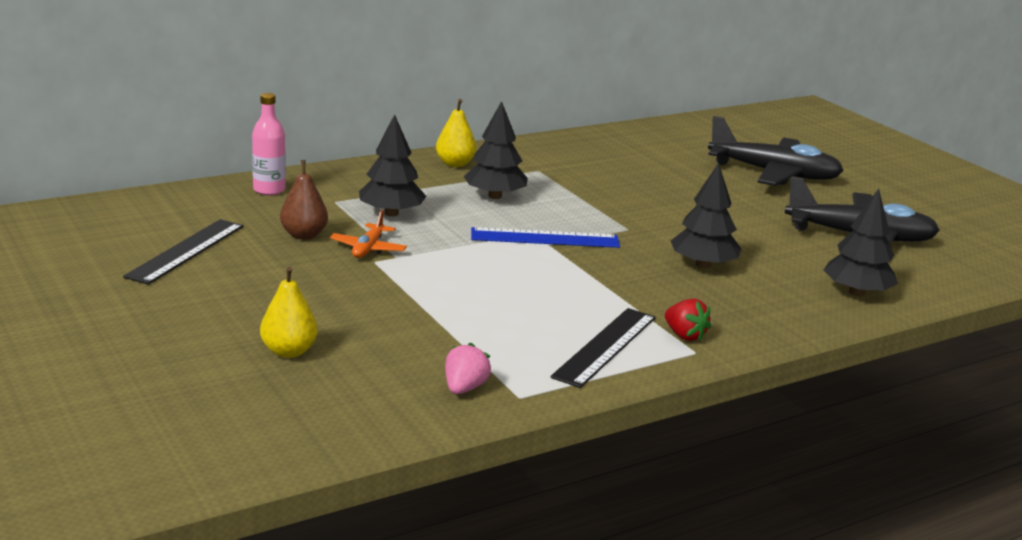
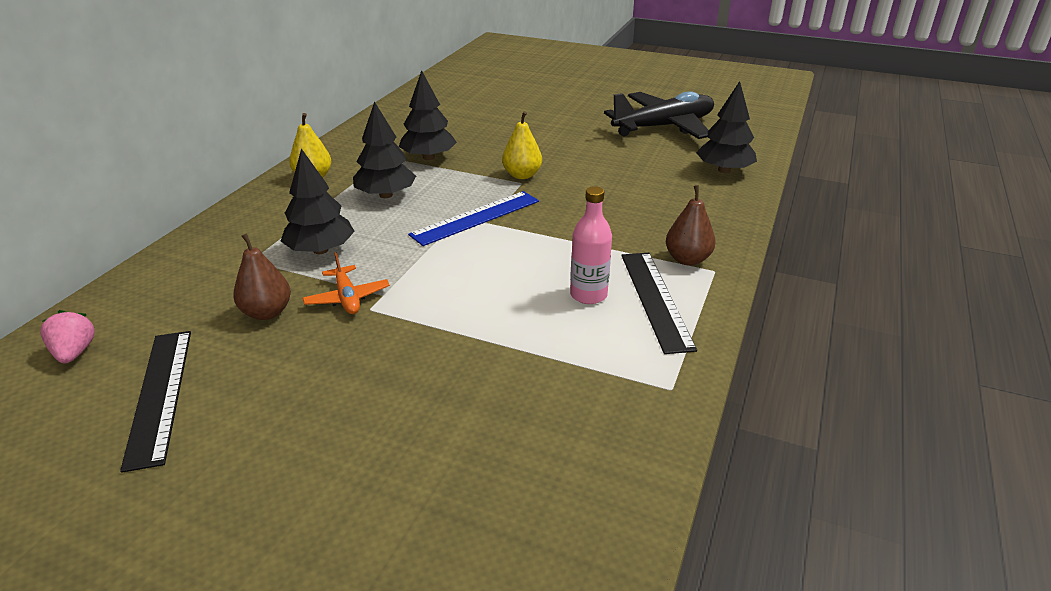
camera: 35 degrees left, 10 degrees up
pink bottle [252,93,286,195] -> pink bottle moved to [570,186,612,304]
yellow pear [260,267,318,358] -> yellow pear moved to [502,111,542,179]
pink strawberry [445,343,491,394] -> pink strawberry moved to [40,310,95,363]
red strawberry [665,299,711,342] -> brown pear [666,185,716,266]
black tree [671,163,742,269] -> black tree moved to [399,70,457,160]
black plane [708,116,844,186] -> none

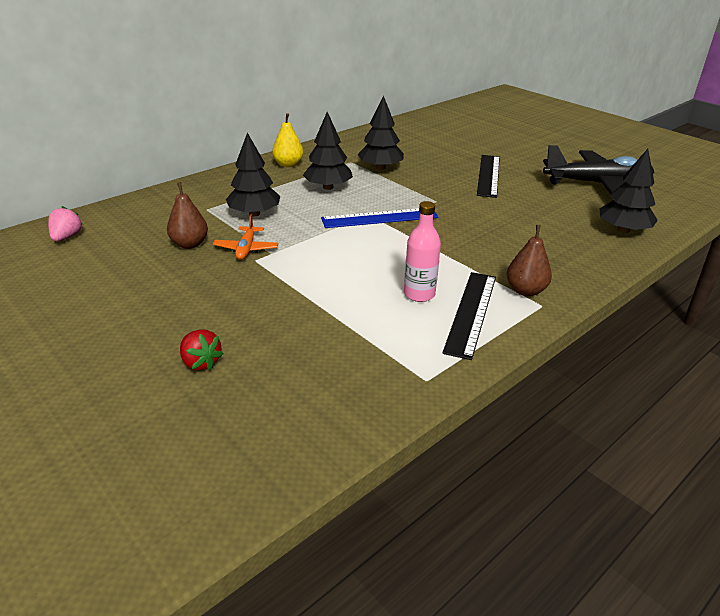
camera: 25 degrees right, 0 degrees up
black ruler [120,331,191,473] -> black ruler moved to [477,155,500,198]
yellow pear [502,111,542,179] -> none
none -> red strawberry [180,329,223,370]

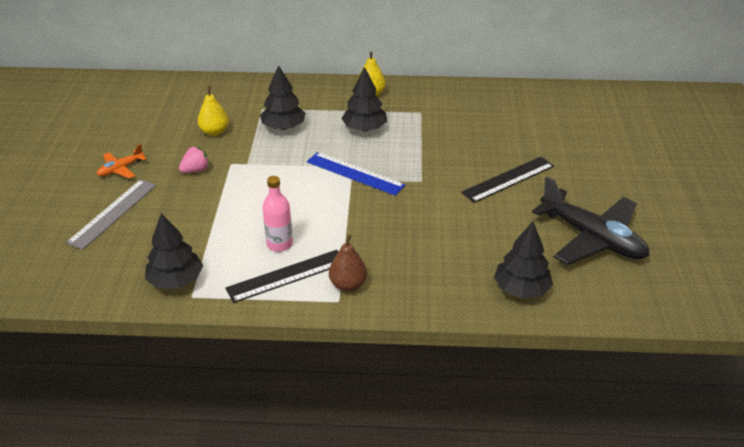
camera: 45 degrees right, 5 degrees up
pink strawberry [48,206,83,241] -> pink strawberry moved to [179,146,210,173]
brown pear [167,182,208,249] -> yellow pear [198,86,229,136]
red strawberry [180,329,223,370] -> grey ruler [66,179,156,250]
orange plane [213,214,279,260] -> orange plane moved to [97,144,147,179]
black tree [358,95,404,170] -> black tree moved to [145,213,203,289]

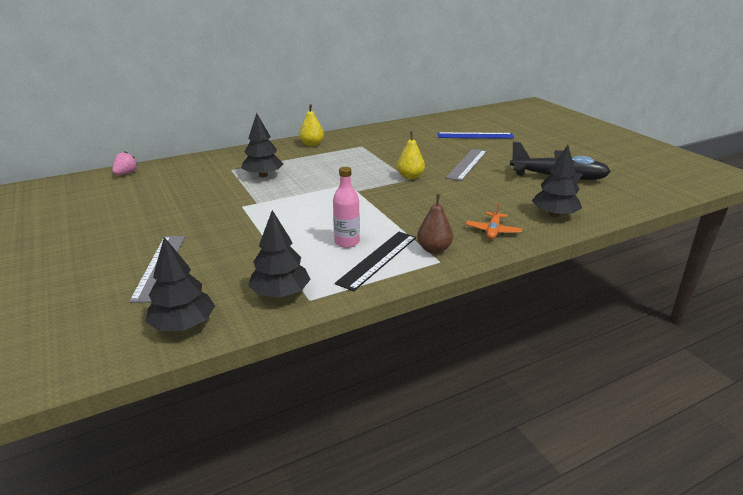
camera: 30 degrees left, 10 degrees down
orange plane [97,144,147,179] -> orange plane moved to [466,203,522,239]
pink strawberry [179,146,210,173] -> pink strawberry moved to [112,151,138,175]
yellow pear [198,86,229,136] -> yellow pear moved to [397,131,425,179]
blue ruler [307,152,405,196] -> blue ruler moved to [437,132,514,139]
black tree [341,67,387,131] -> black tree moved to [145,237,215,331]
black ruler [461,157,554,203] -> grey ruler [446,149,487,181]

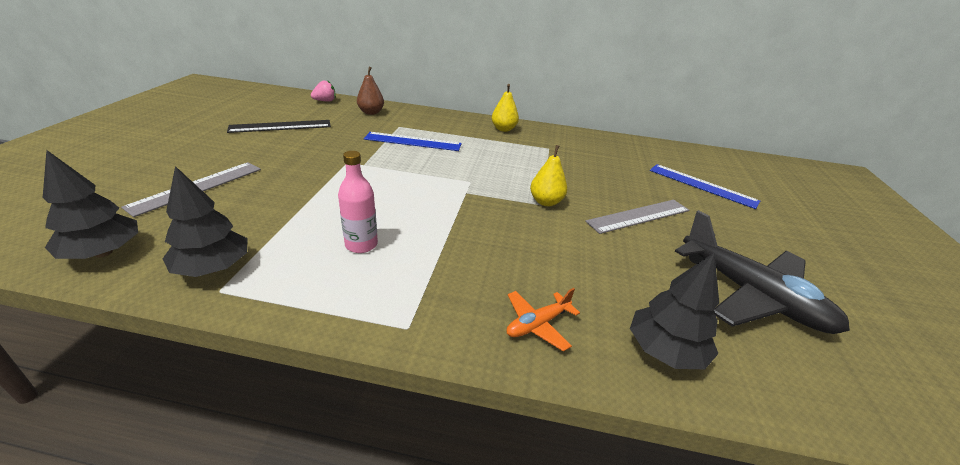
camera: 35 degrees right, 5 degrees up
black tree [241,113,283,178] -> blue ruler [364,132,462,151]
black ruler [335,232,416,291] -> black ruler moved to [227,120,331,133]
brown pear [417,194,453,254] -> brown pear moved to [357,67,384,115]

